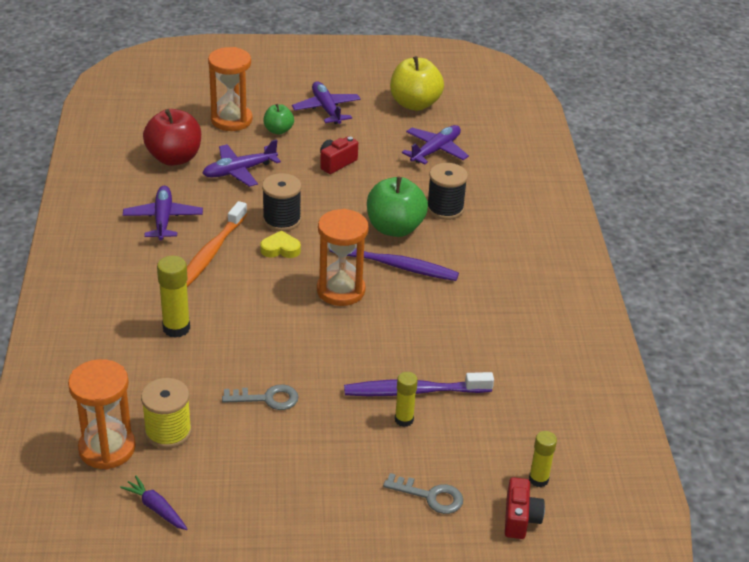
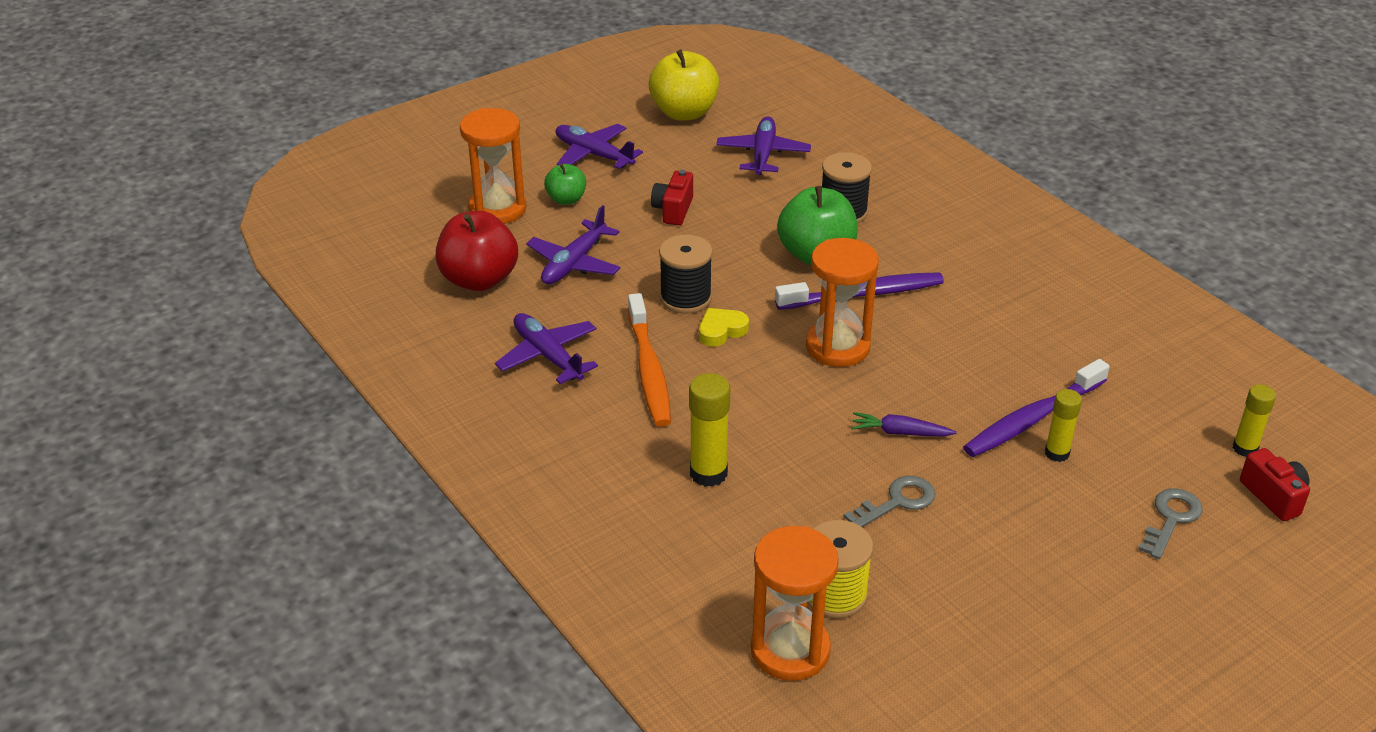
camera: 30 degrees left, 0 degrees up
purple carrot [120,476,187,530] -> purple carrot moved to [851,412,957,436]
grey key [383,473,463,514] -> grey key turned 45 degrees counterclockwise [1138,488,1203,559]

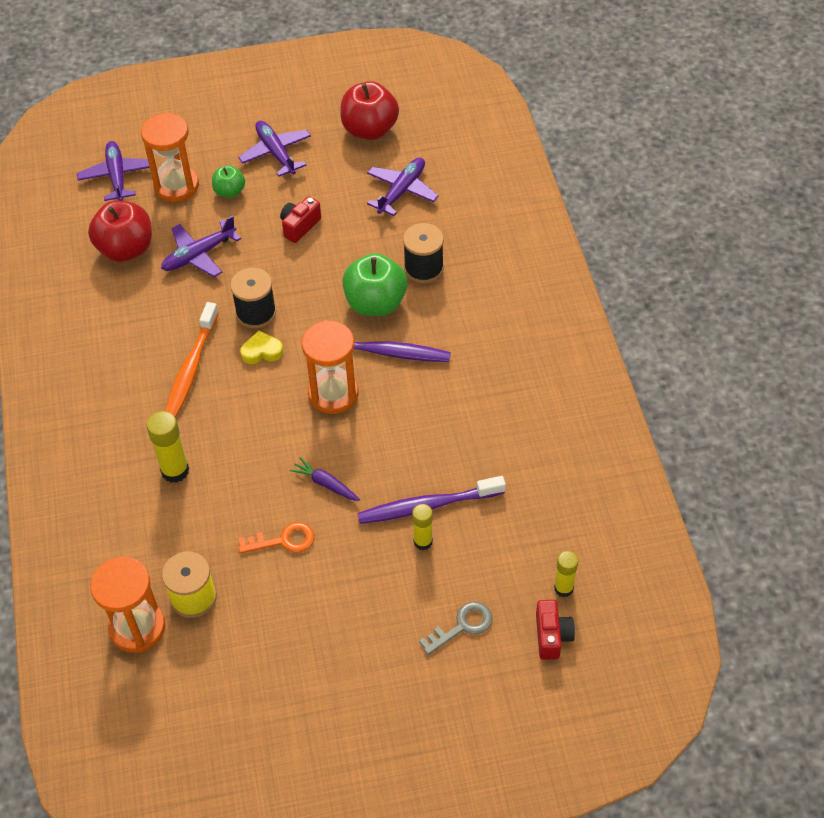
camera: 25 degrees right, 15 degrees up
purple plane [495,313,598,384] -> purple plane moved to [77,141,150,201]
yellow apple [649,49,719,121] -> red apple [340,81,399,140]
grey key [843,476,935,527] -> orange key [238,522,315,554]

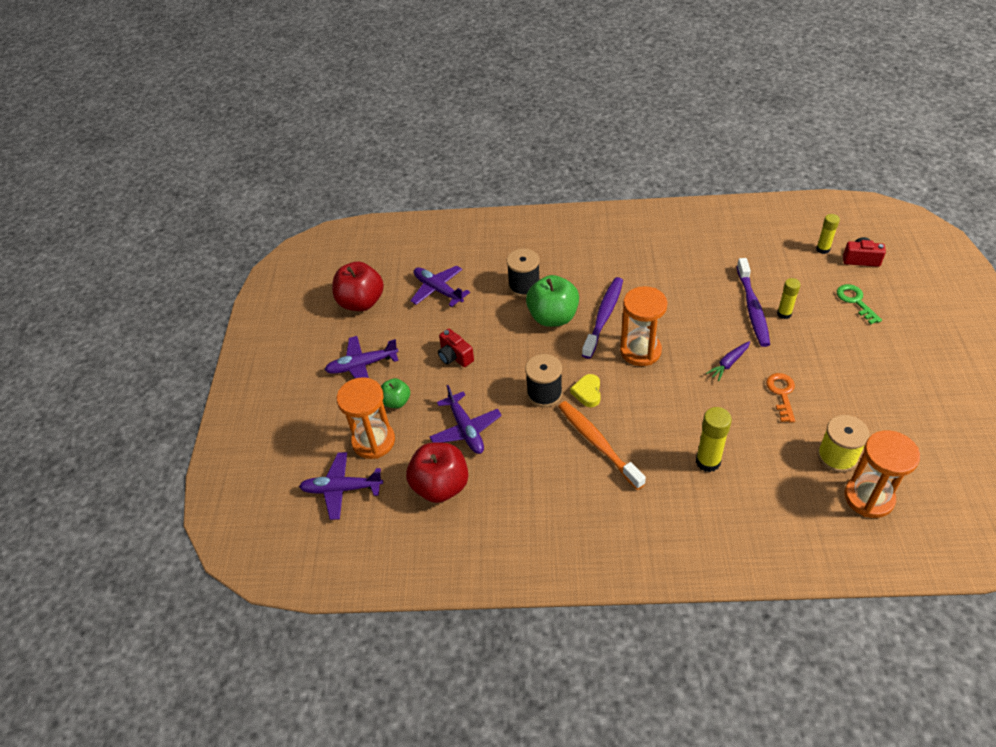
camera: 75 degrees left, 5 degrees down
orange toothbrush [165,302,219,418] -> orange toothbrush turned 150 degrees counterclockwise [558,401,646,490]
grey key [419,602,493,655] -> green key [837,284,882,324]

